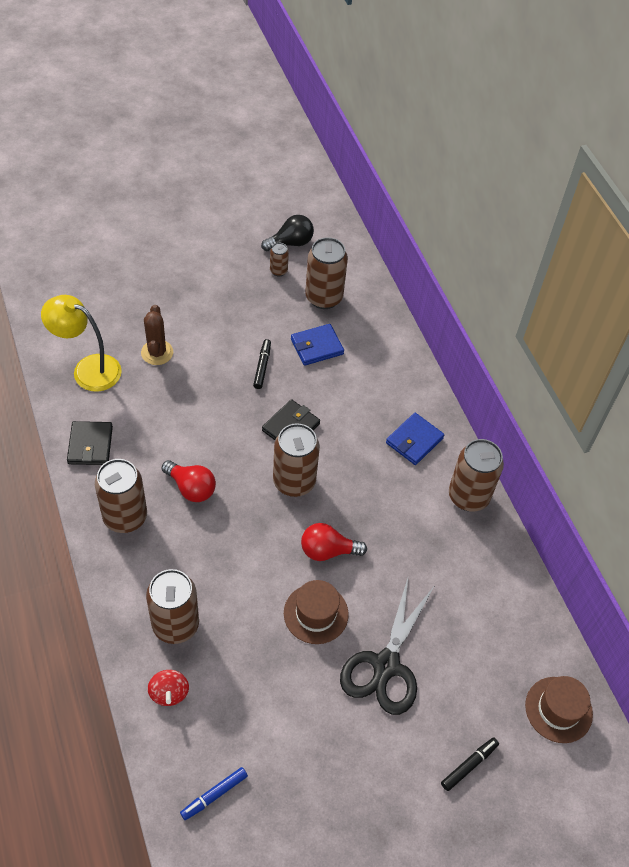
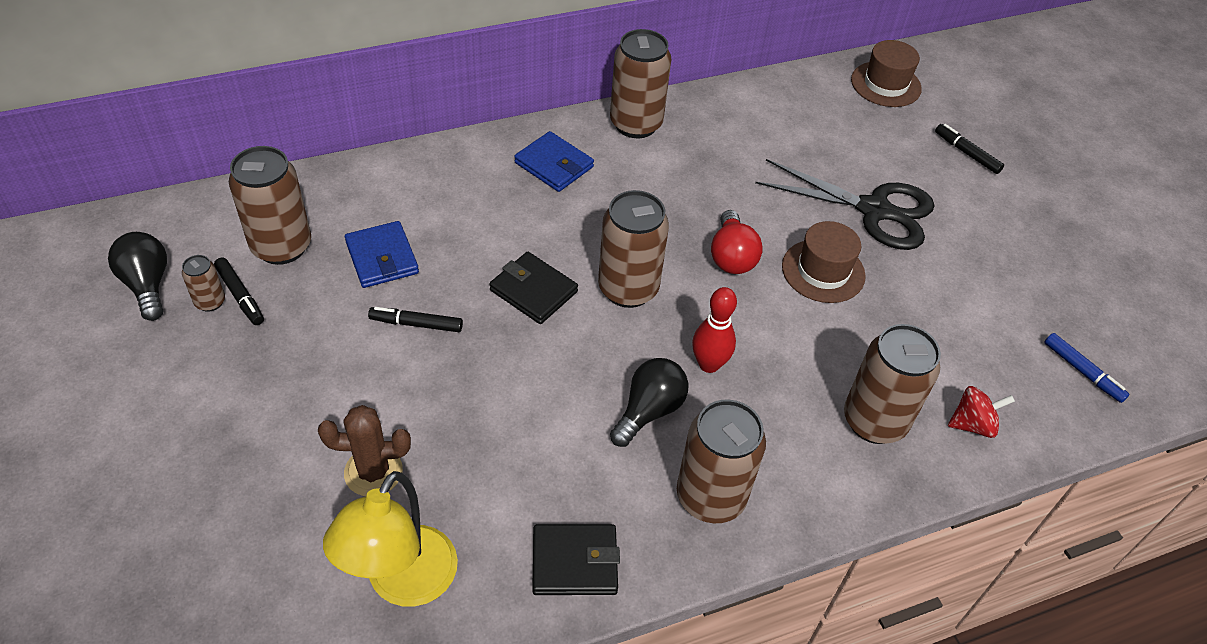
camera: 90 degrees left, 5 degrees down
red light bulb [161,460,216,502] -> black light bulb [610,358,688,447]
none -> black marker [214,257,264,325]
none -> red bowling pin [692,287,737,373]

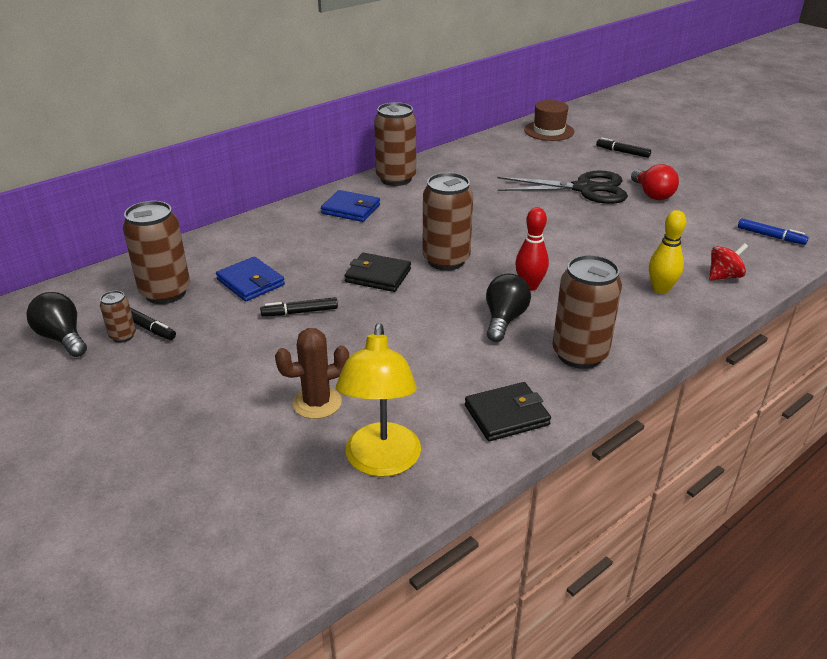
camera: 15 degrees left, 15 degrees down
red light bulb [711,210,763,274] -> red light bulb moved to [631,164,679,200]
brown hat [782,221,866,303] -> none
brown can [844,324,941,444] -> yellow bowling pin [649,210,686,294]

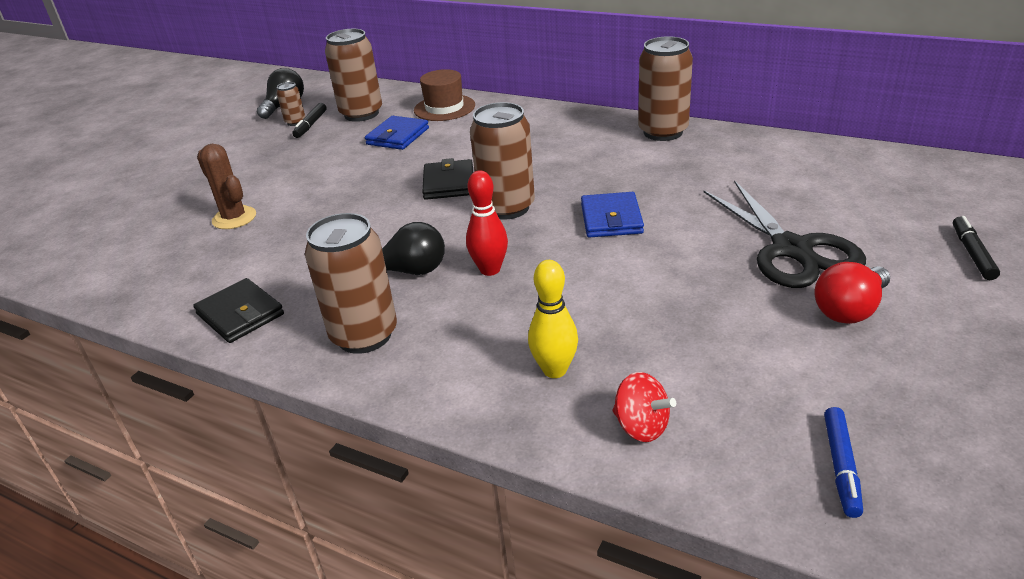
camera: 70 degrees right, 0 degrees up
black marker [260,297,338,316] -> none
blue wallet [321,190,380,222] -> blue wallet moved to [581,192,644,238]
yellow lamp [336,323,421,477] -> none
brown hat [524,100,574,141] -> brown hat moved to [414,69,475,121]

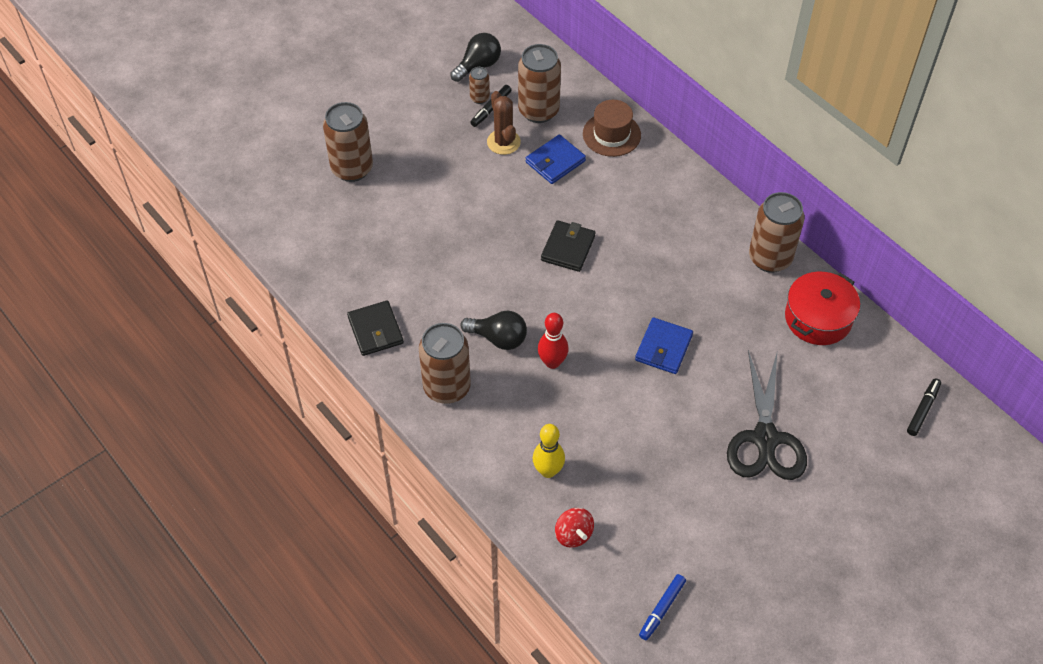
camera: 20 degrees right, 20 degrees up
brown cactus [197,144,256,229] -> brown cactus moved to [487,91,521,155]
brown can [470,102,535,220] -> brown can moved to [323,102,373,182]
red light bulb [814,262,890,324] -> none
black marker [953,216,1000,280] -> black marker moved to [907,378,941,436]
none -> red pot [785,272,860,345]

